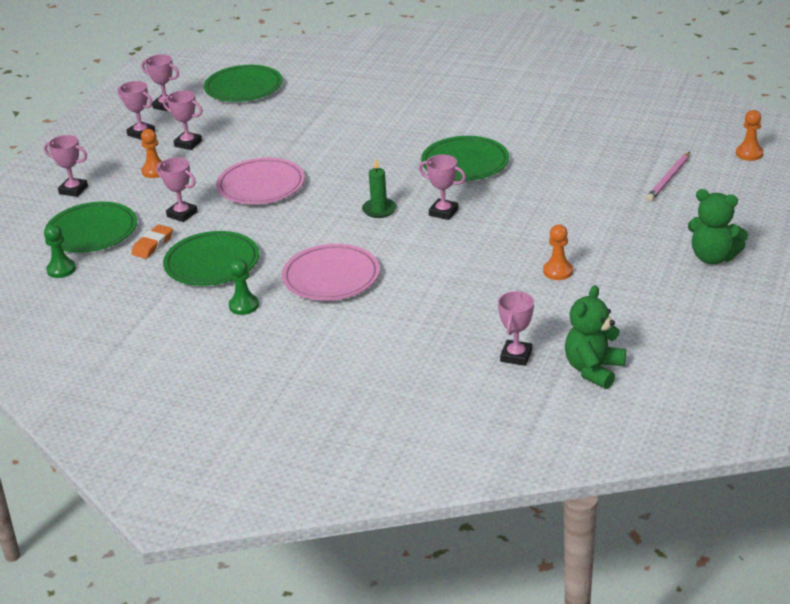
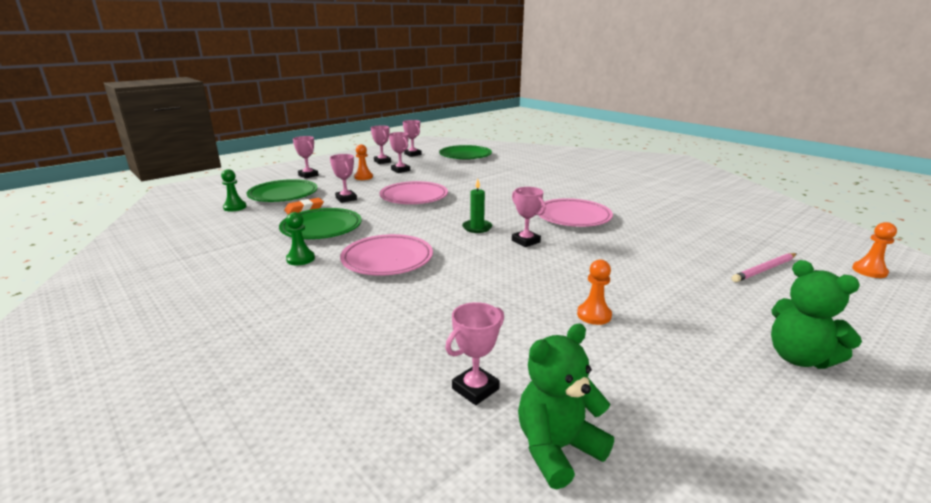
camera: 25 degrees right, 10 degrees down
green plate [421,136,509,181] -> pink plate [538,198,613,227]

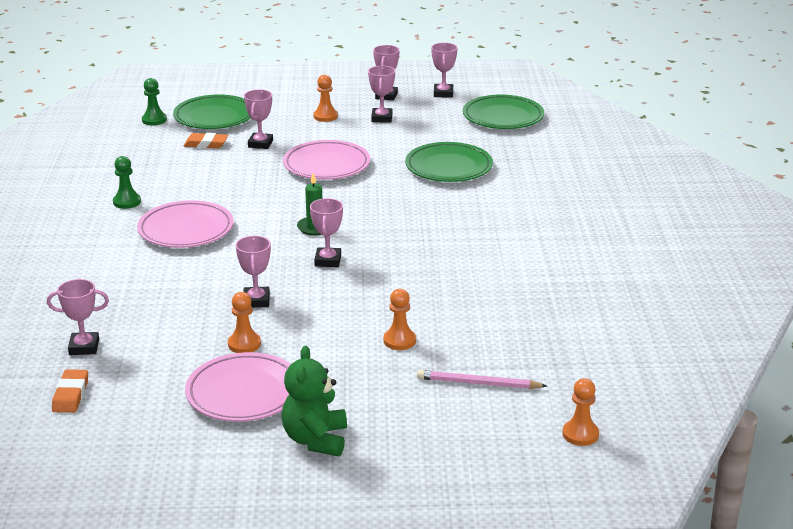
camera: 40 degrees right, 5 degrees up
green plate [279,208,362,239] -> green plate moved to [405,142,493,182]
pink trophy [293,136,319,179] -> pink trophy moved to [236,236,271,308]
green teddy bear [518,324,614,489] -> orange eraser [52,369,88,413]
pink plate [538,198,613,227] -> pink plate moved to [185,352,291,422]
none -> orange pawn [383,289,416,350]

